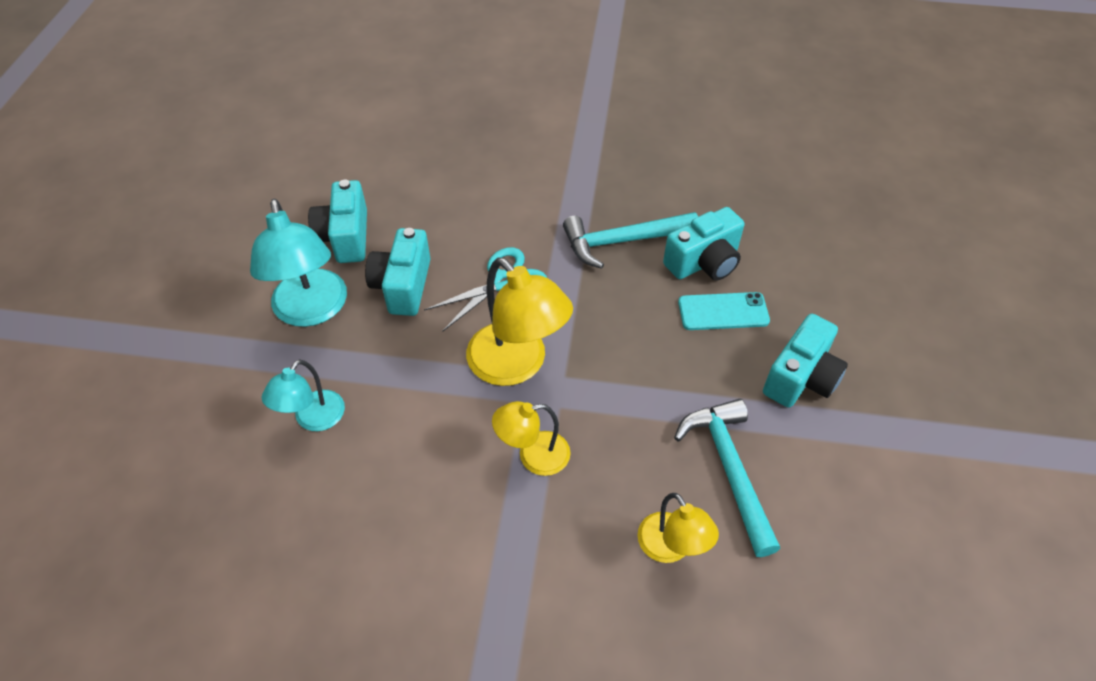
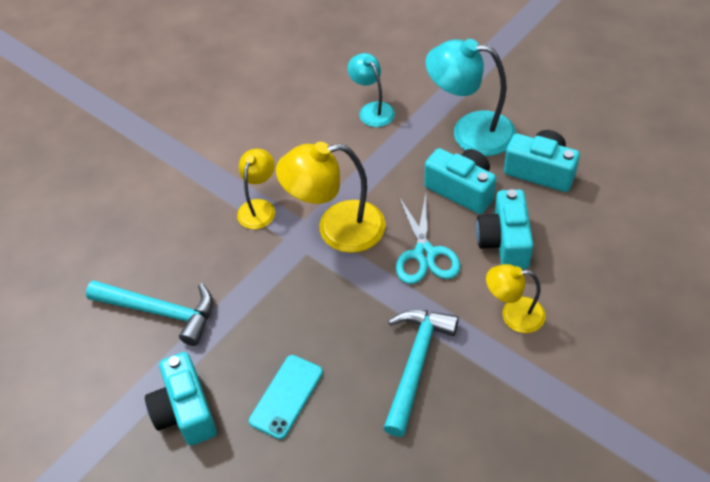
camera: 125 degrees right, 0 degrees up
yellow lamp [637,493,719,563] -> yellow lamp moved to [486,264,546,333]
turquoise camera [663,207,744,281] -> turquoise camera moved to [476,189,533,270]

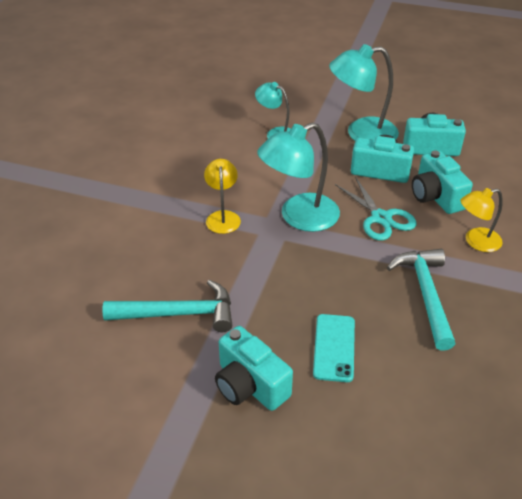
camera: 25 degrees left, 10 degrees down
yellow lamp [276,142,386,253] -> turquoise lamp [257,123,340,232]

